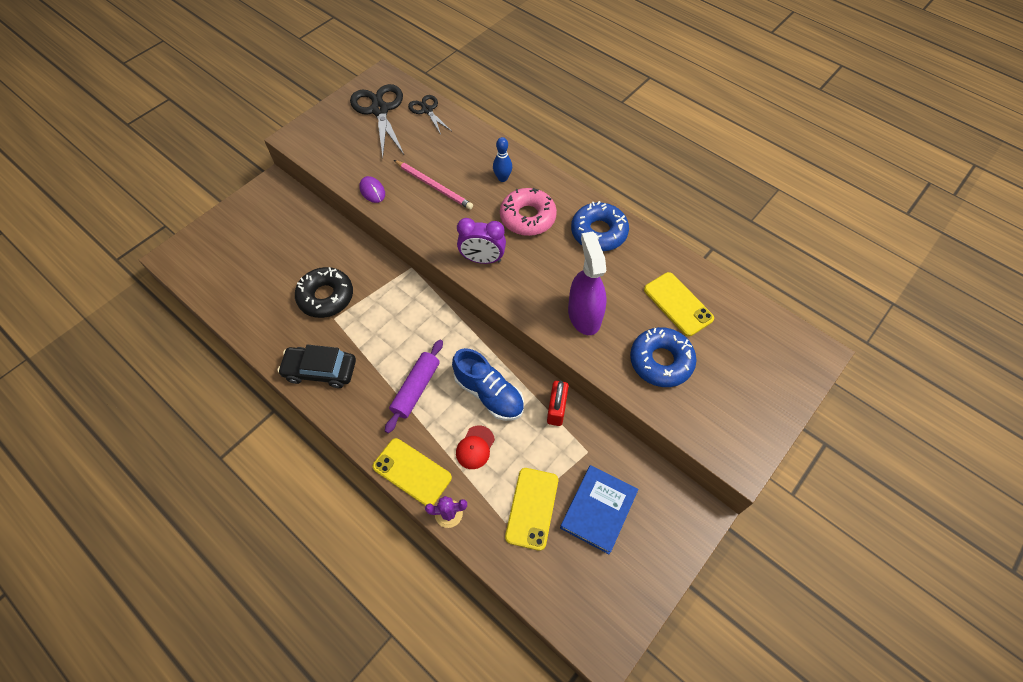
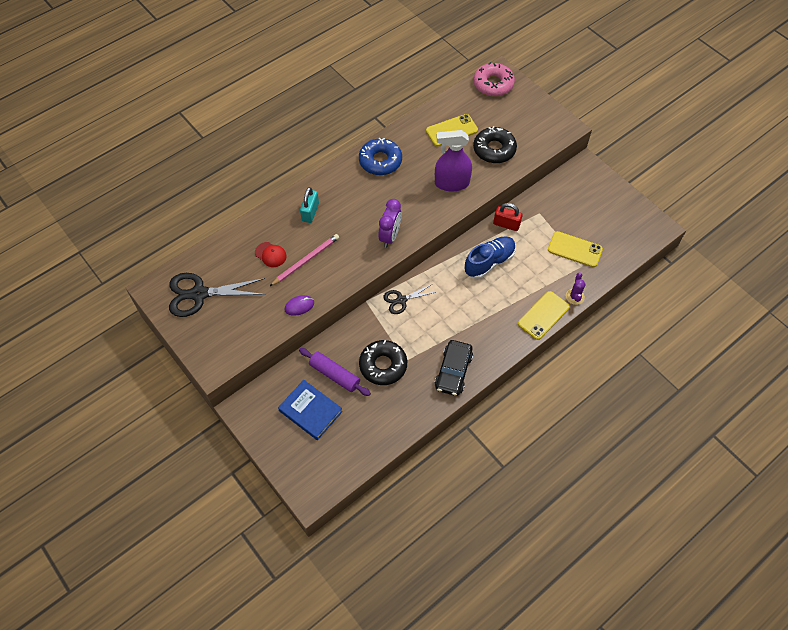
camera: 80 degrees left, 0 degrees up
purple rolling pin [385,340,443,433] -> purple rolling pin moved to [299,348,371,396]
black scissors [408,95,451,134] -> black scissors moved to [383,284,436,314]
red cap [456,426,495,469] -> red cap moved to [255,242,287,267]
blue bowling pin [493,137,512,182] -> turquoise padlock [300,187,319,223]
pink donut [500,188,557,236] -> pink donut moved to [474,62,515,96]
blue book [560,465,638,554] -> blue book moved to [278,380,343,440]
blue donut [630,327,696,387] -> black donut [473,126,517,163]

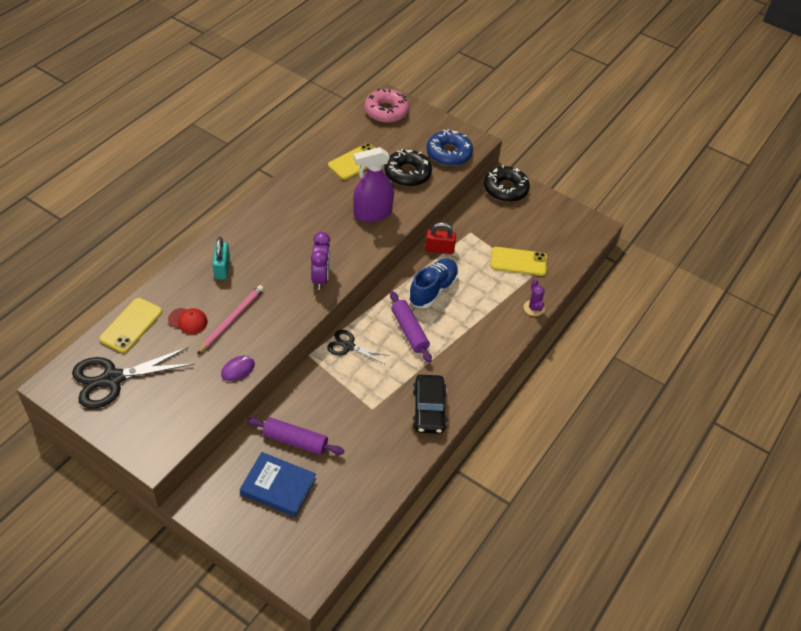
camera: 20 degrees left, 10 degrees down
blue donut [359,138,402,175] -> blue donut moved to [426,129,473,166]
black donut [359,340,407,385] -> black donut moved to [484,165,530,202]
black scissors [383,284,436,314] -> black scissors turned 60 degrees clockwise [327,330,390,364]
yellow phone [518,291,570,340] -> yellow phone moved to [99,298,162,353]
none -> purple rolling pin [390,291,432,363]

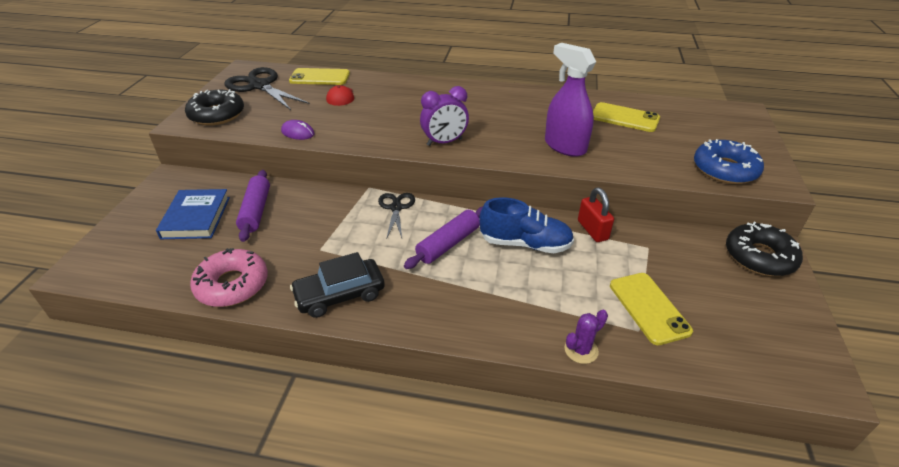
camera: 70 degrees right, 10 degrees down
pink pencil [197,285,264,354] -> none
turquoise padlock [212,237,230,280] -> none
pink donut [364,89,409,123] -> pink donut moved to [190,248,268,307]
black donut [384,149,432,187] -> black donut moved to [185,89,244,125]

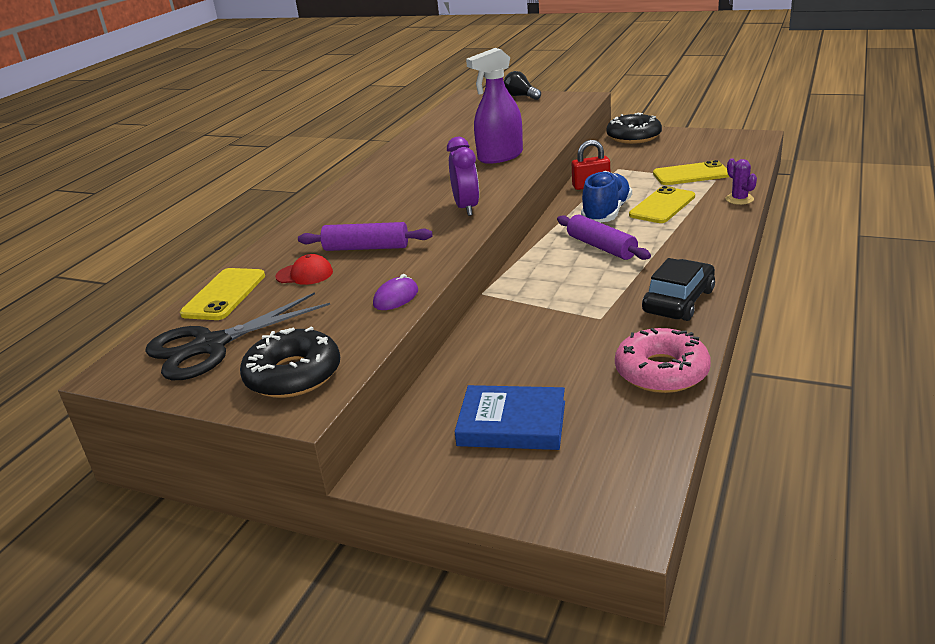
camera: 75 degrees left, 10 degrees down
purple rolling pin [236,170,270,242] -> purple rolling pin moved to [298,222,433,251]
black car [290,252,385,318] -> black car turned 135 degrees counterclockwise [642,258,715,321]
black scissors [378,193,415,238] -> none
yellow phone [593,102,660,132] -> yellow phone moved to [629,186,695,223]
blue donut [694,139,764,184] -> none
none -> black light bulb [504,71,541,100]

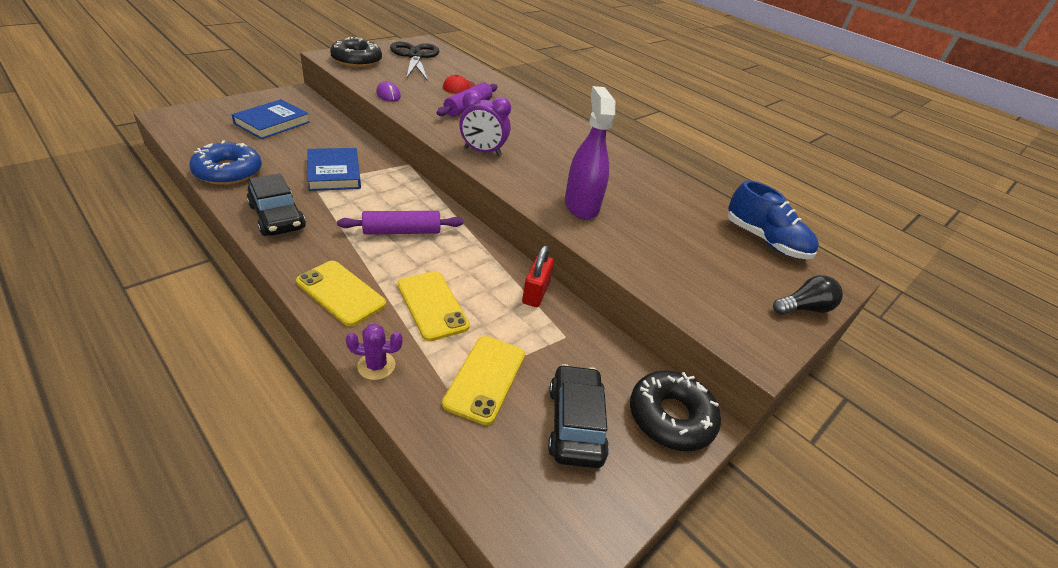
camera: 105 degrees right, 10 degrees up
yellow phone [180,268,265,320] -> yellow phone moved to [296,261,386,326]
blue shoe [581,171,632,222] -> blue shoe moved to [728,180,819,259]
pink donut [615,328,711,393] -> blue donut [189,140,262,185]
none -> blue book [307,148,361,191]
none -> black car [548,364,609,468]

